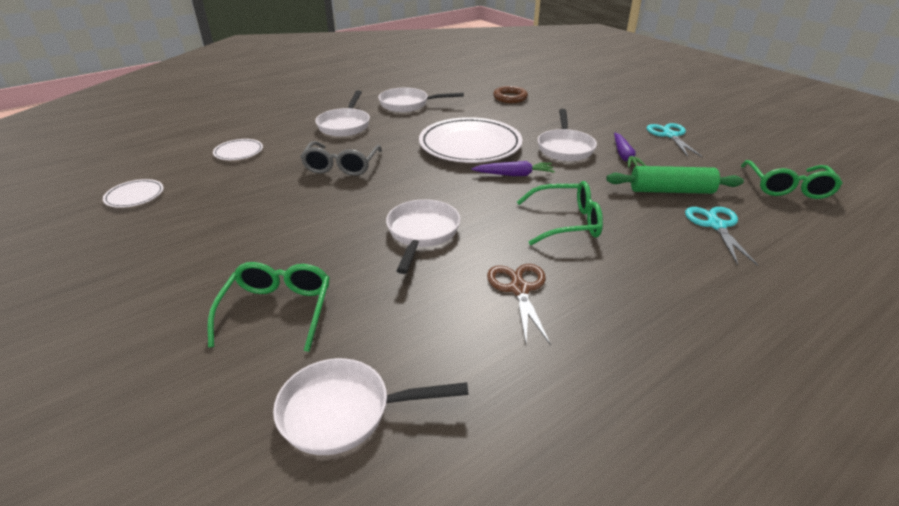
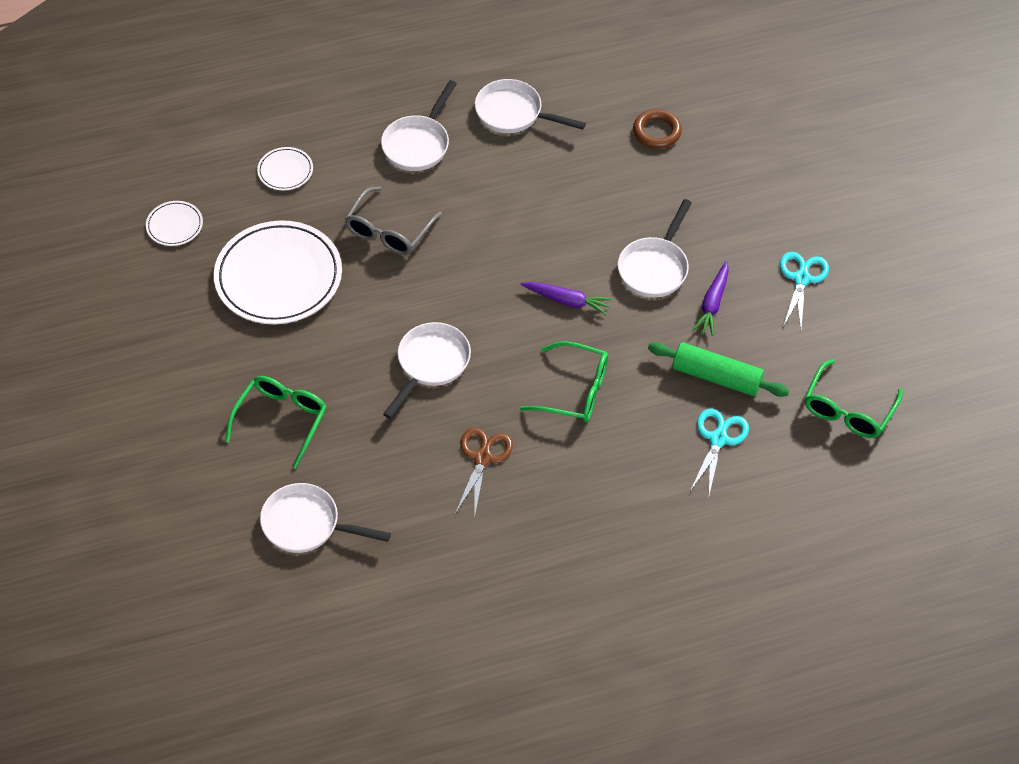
camera: 20 degrees right, 20 degrees up
white plate [419,117,523,163] -> white plate moved to [214,220,342,324]

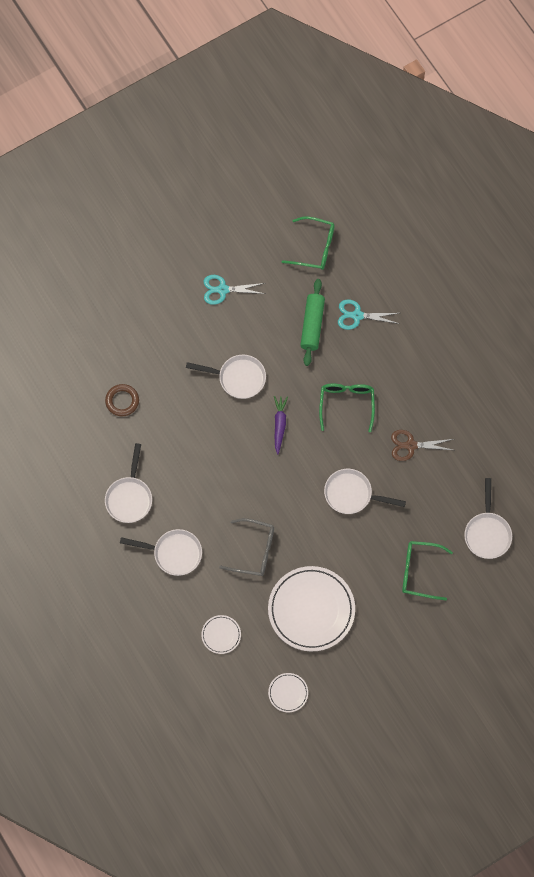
camera: 105 degrees left, 15 degrees up
purple carrot [692,261,729,336] -> none

